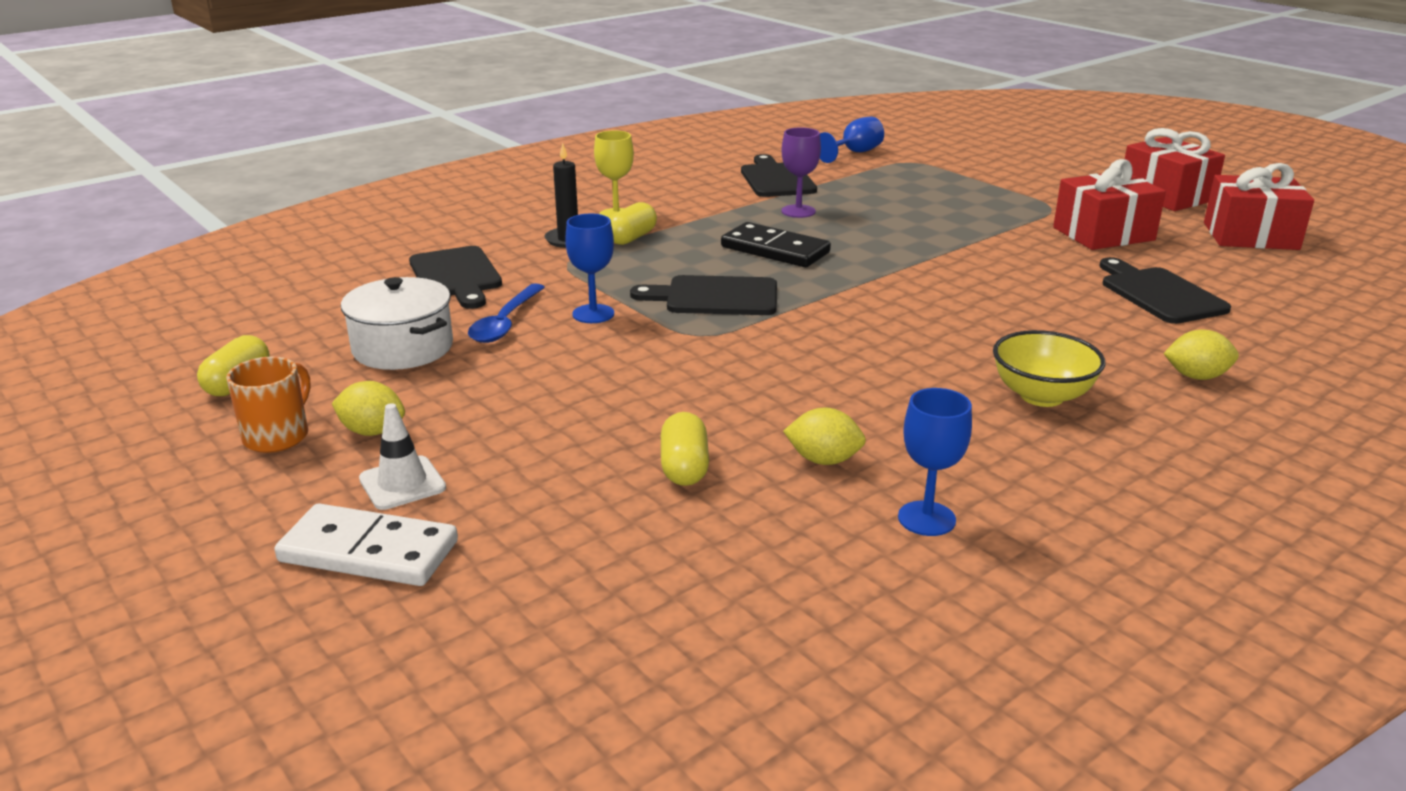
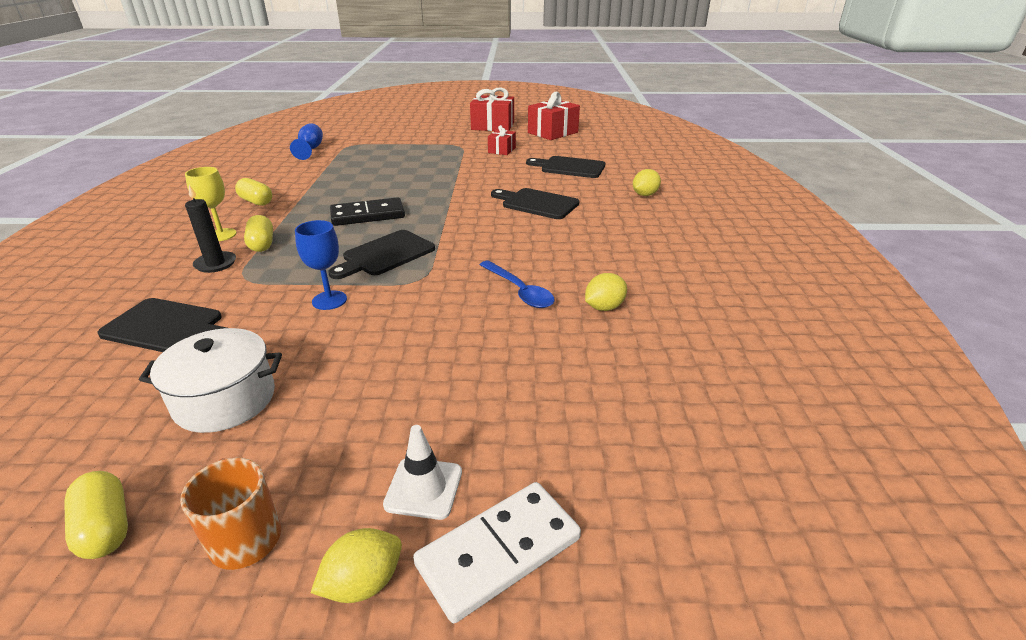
camera: 50 degrees left, 5 degrees up
yellow lemon [332,381,405,436] -> yellow lemon moved to [311,528,402,603]
blue spoon [468,284,545,343] -> blue spoon moved to [479,260,555,308]
yellow capsule [661,412,709,486] -> yellow capsule moved to [235,178,272,206]
black cutting board [741,154,817,197] -> black cutting board moved to [491,188,579,219]
purple goblet [781,127,821,218] -> none
blue goblet [898,388,972,536] -> none
yellow bowl [993,330,1105,407] -> none
red gift [1053,159,1166,250] -> red gift [488,125,516,155], size x0.57

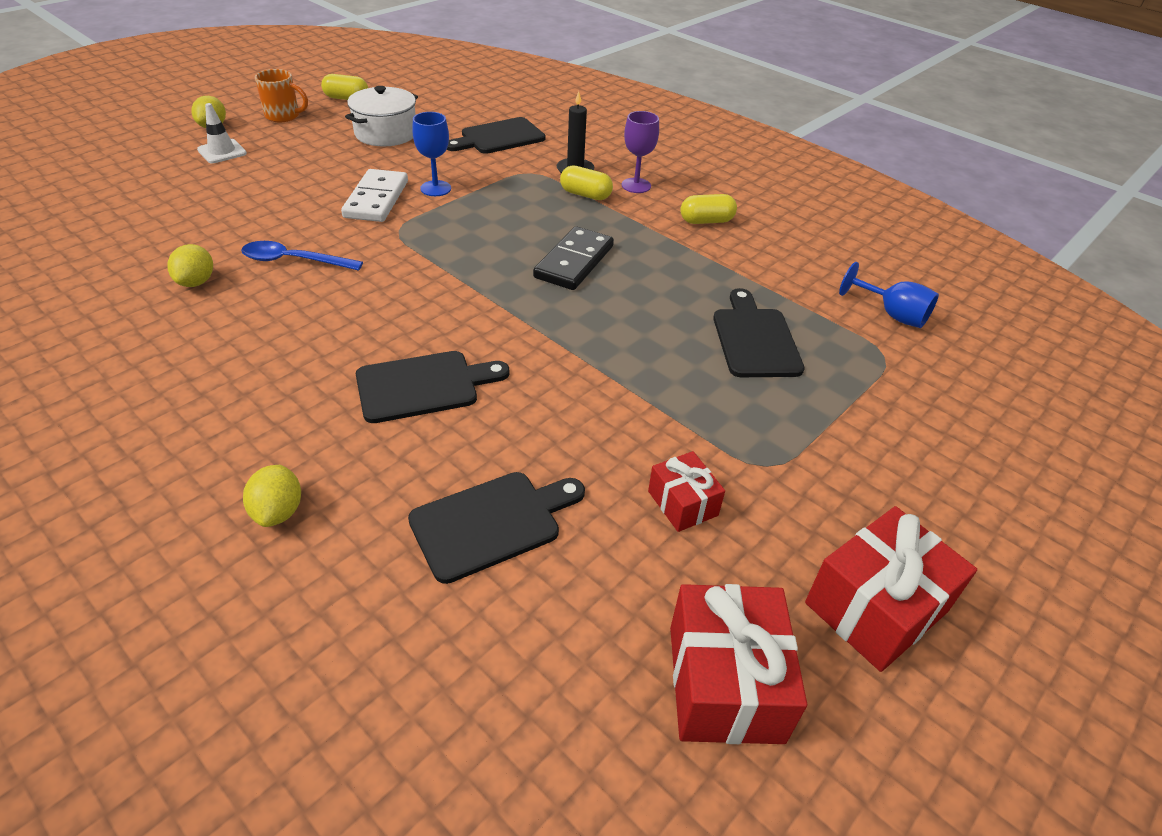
camera: 130 degrees right, 10 degrees up
yellow goblet [185,167,237,241] -> purple goblet [622,111,659,193]
black cutting board [328,230,435,279] -> black cutting board moved to [713,288,805,377]
white domino [413,482,581,623] -> white domino moved to [341,169,408,222]

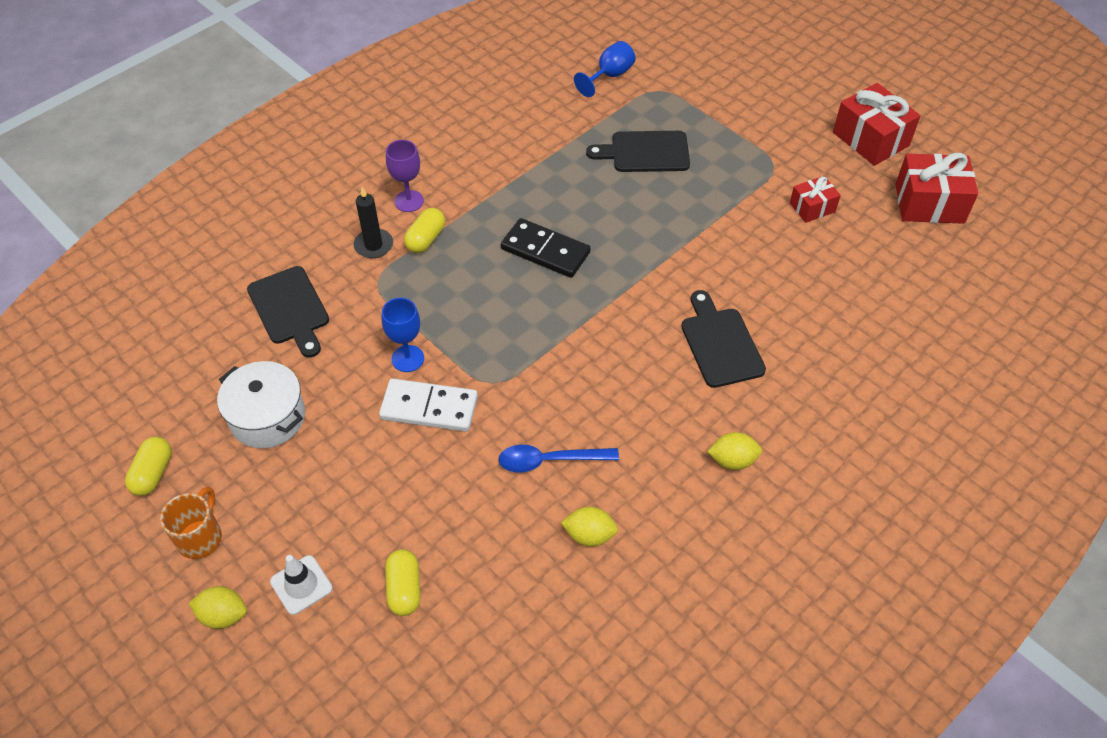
camera: 85 degrees left, 10 degrees up
blue spoon [241,241,363,271] -> blue spoon turned 75 degrees clockwise [499,445,619,473]
yellow lemon [243,465,301,527] -> yellow lemon moved to [707,432,762,470]
black cutting board [408,472,585,584] -> none
yellow capsule [680,194,737,224] -> yellow capsule moved to [385,549,420,616]

